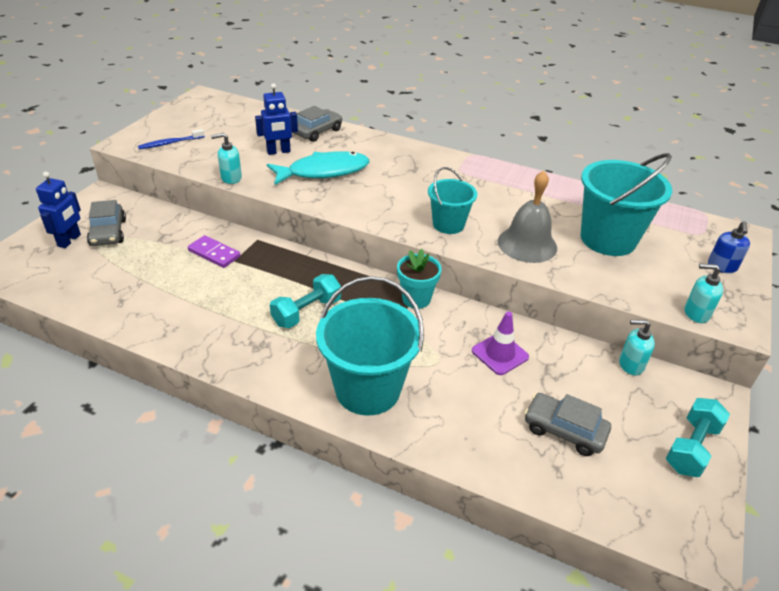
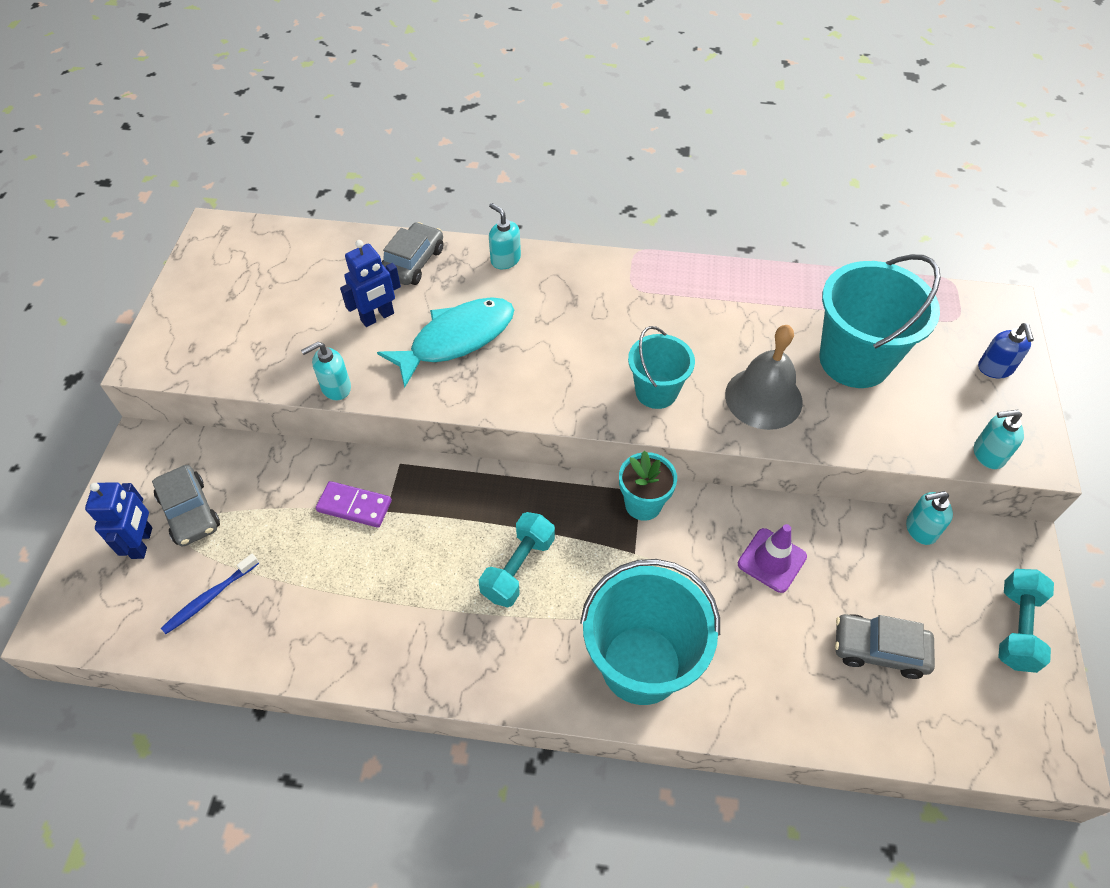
camera: 15 degrees left, 15 degrees up
blue toothbrush [138,129,205,150] -> blue toothbrush moved to [161,554,259,634]
none -> turquoise soap dispenser [489,203,521,269]

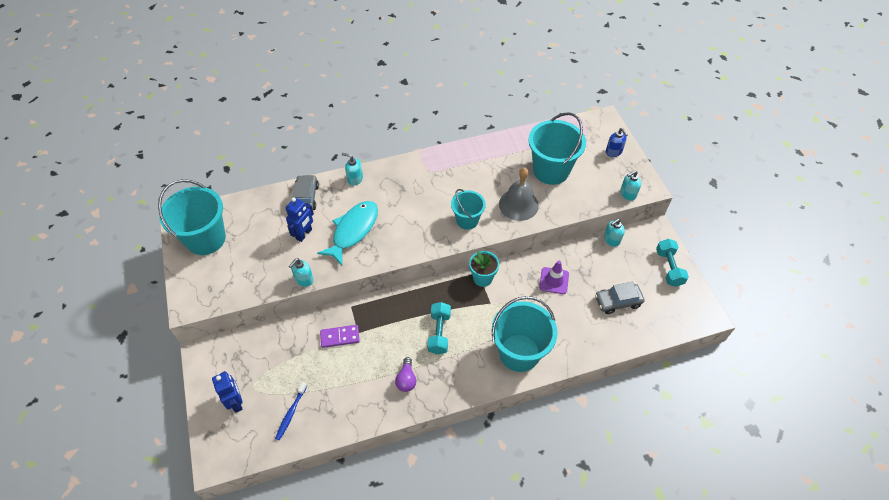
camera: 25 degrees left, 0 degrees up
grey car [152,465,220,546] -> none
none -> turquoise bucket [158,179,226,255]
none -> purple light bulb [395,357,416,392]

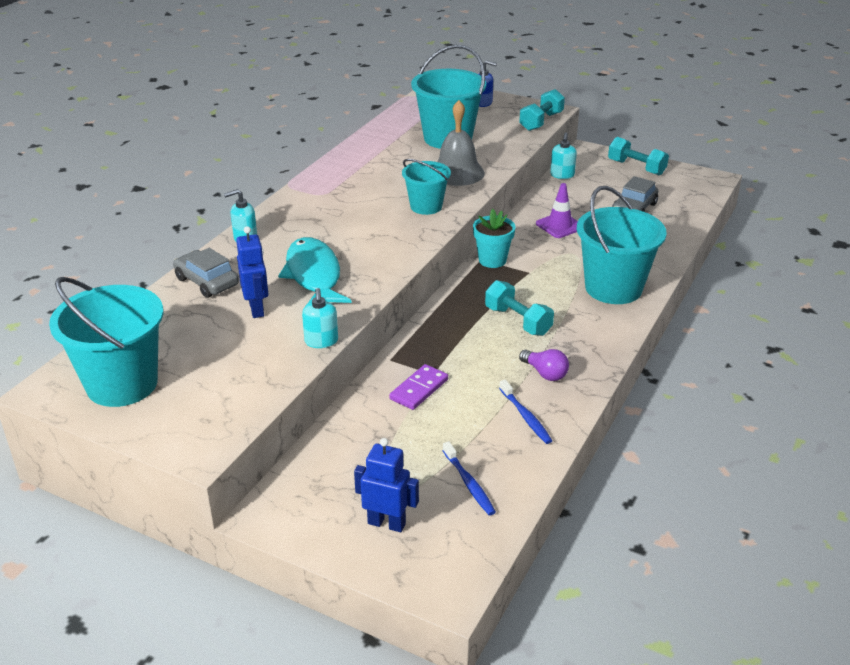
camera: 45 degrees left, 20 degrees down
turquoise soap dispenser [620,171,641,201] -> turquoise dumbbell [519,89,565,131]
none -> blue toothbrush [499,380,552,444]

